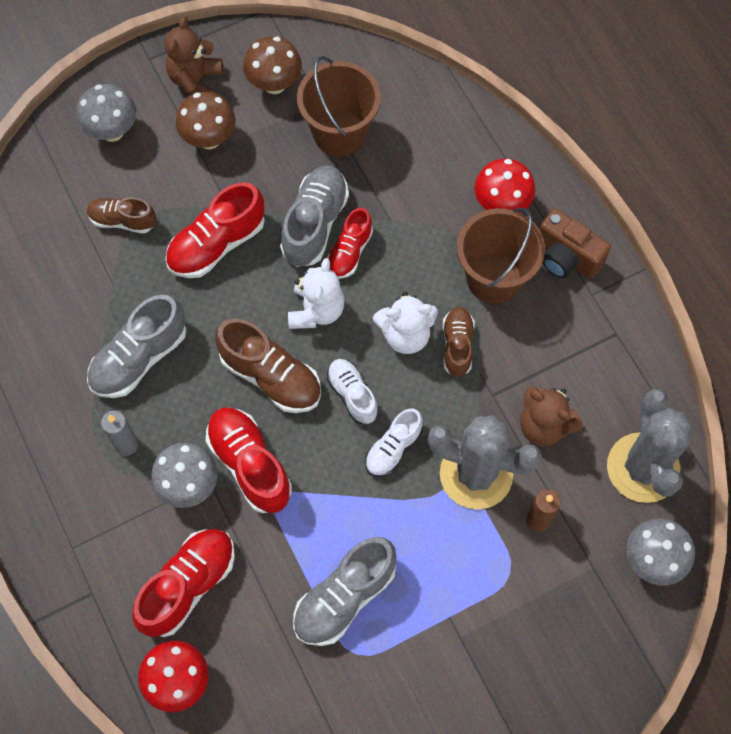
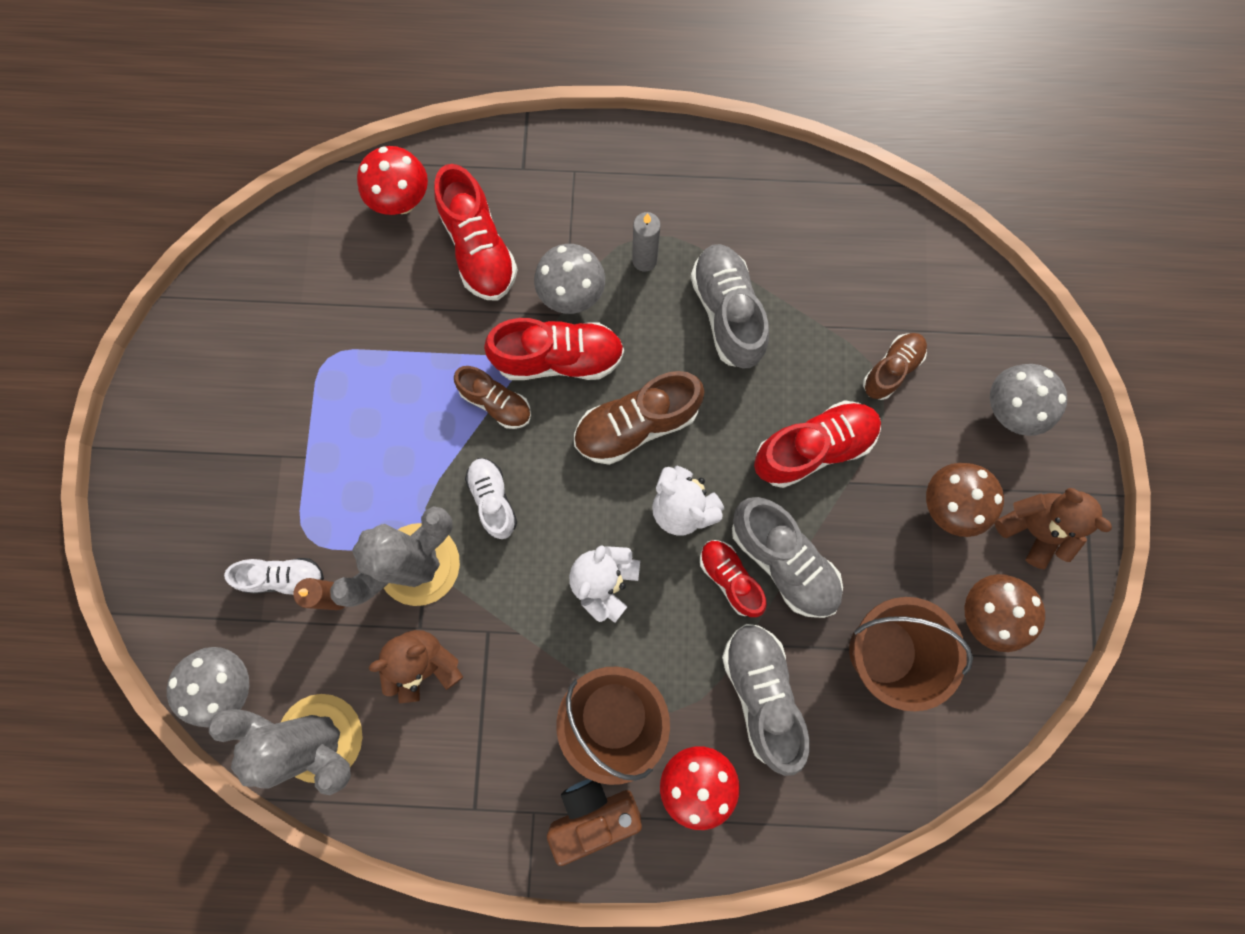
camera: 120 degrees right, 10 degrees up
red shoe [165,182,265,278] -> red shoe turned 75 degrees clockwise [754,400,881,488]
grey shoe [293,537,397,646] -> grey shoe moved to [722,624,810,776]
white shoe [327,359,378,424] -> white shoe moved to [224,558,324,595]
brown shoe [443,307,475,377] -> brown shoe moved to [454,366,531,429]

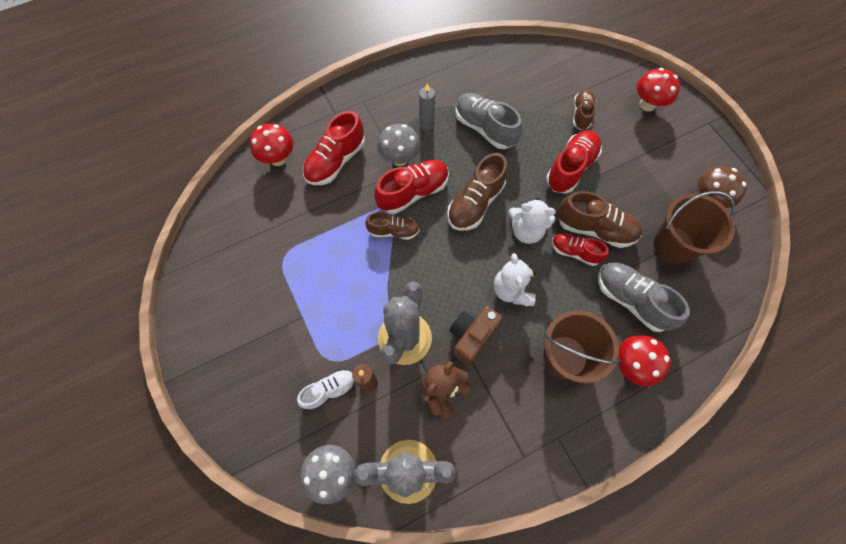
camera: 30 degrees left, 10 degrees down
red shoe [434,164,518,300] -> red shoe turned 90 degrees clockwise [303,111,365,185]
white shoe [465,458,517,539] -> none
brown camera [547,779,642,866] -> brown camera moved to [449,306,503,366]
grey shoe [732,497,843,618] -> brown shoe [557,191,642,248]
brown mushroom [926,463,1004,537] -> none
grey mushroom [990,364,1067,436] -> red mushroom [637,68,680,112]
brown teddy bear [995,488,1112,570] -> none

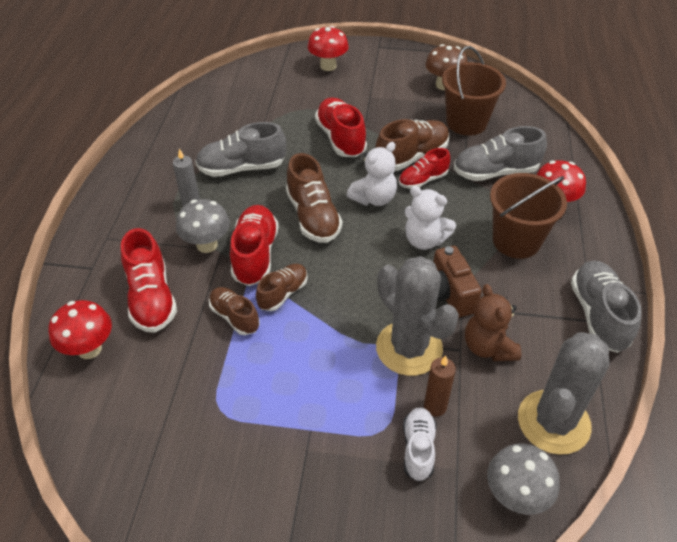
camera: 55 degrees left, 20 degrees down
brown shoe [573,89,595,130] -> brown shoe moved to [209,287,260,335]
none -> grey shoe [571,261,642,353]

